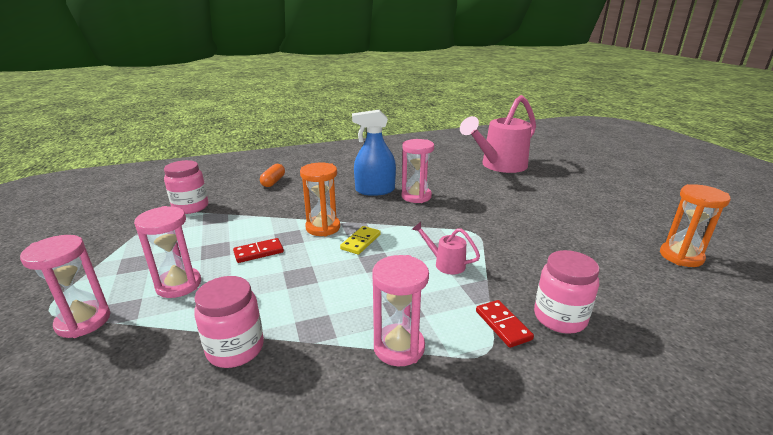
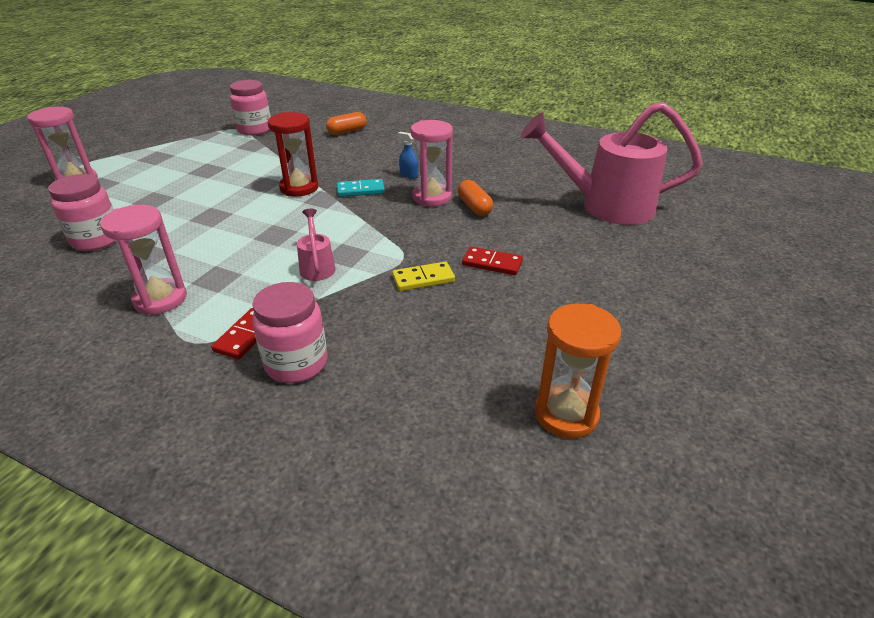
camera: 45 degrees right, 10 degrees up
pink hourglass [134,206,201,298] -> none
red domino [233,238,284,263] -> red domino moved to [462,246,523,275]
orange hourglass [300,162,340,236] -> red hourglass [268,112,318,197]
yellow domino [340,226,381,255] -> yellow domino moved to [392,262,455,291]
blue spray bottle [352,110,396,196] -> blue spray bottle [398,132,418,178], size x0.43
none -> turquoise domino [337,179,385,197]
none -> orange capsule [458,180,493,216]

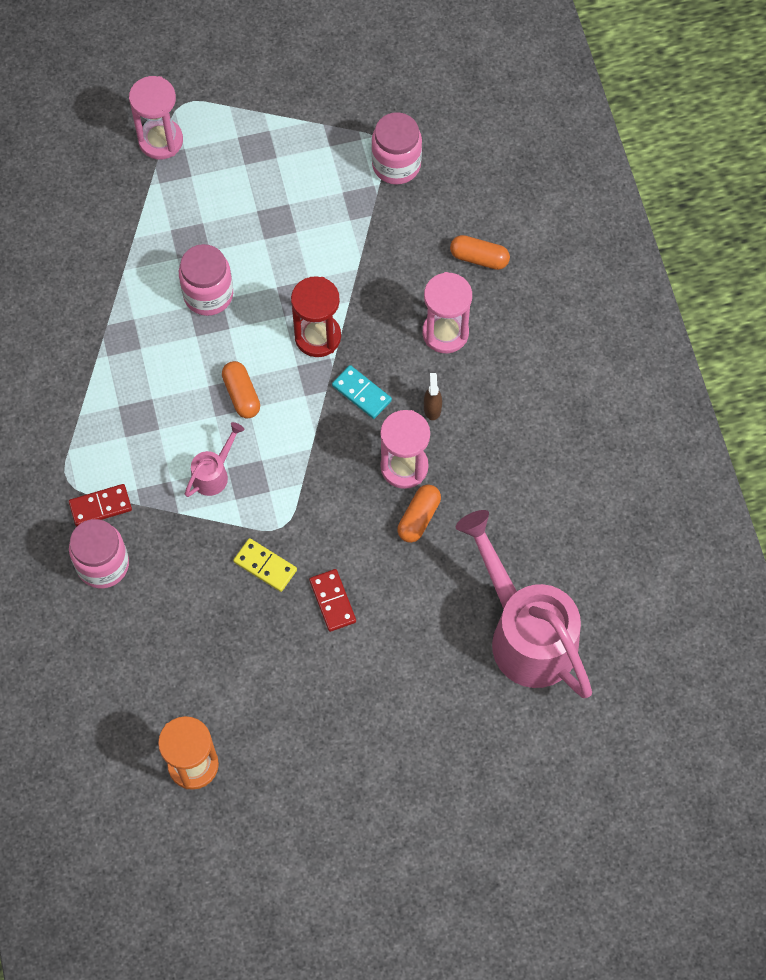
camera: 50 degrees right, 30 degrees up
pink jar [48,174,115,251] -> pink jar moved to [179,244,233,316]
pink hourglass [100,205,187,315] -> pink hourglass moved to [422,272,472,353]
blue spray bottle [398,132,418,178] -> brown spray bottle [424,373,442,420]
none -> orange capsule [222,361,260,419]

